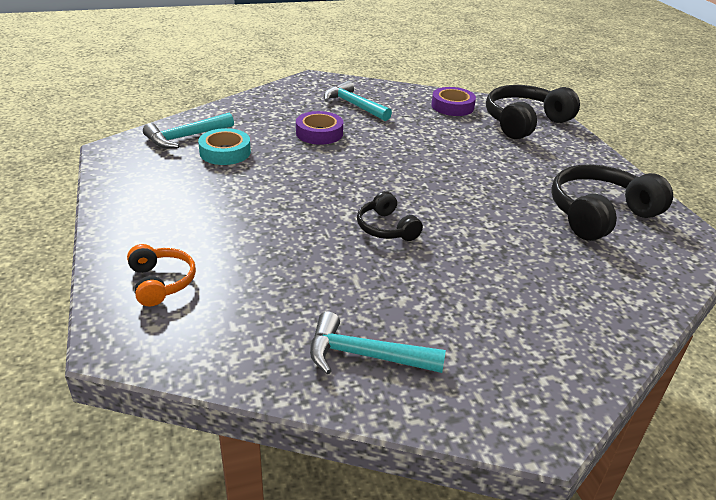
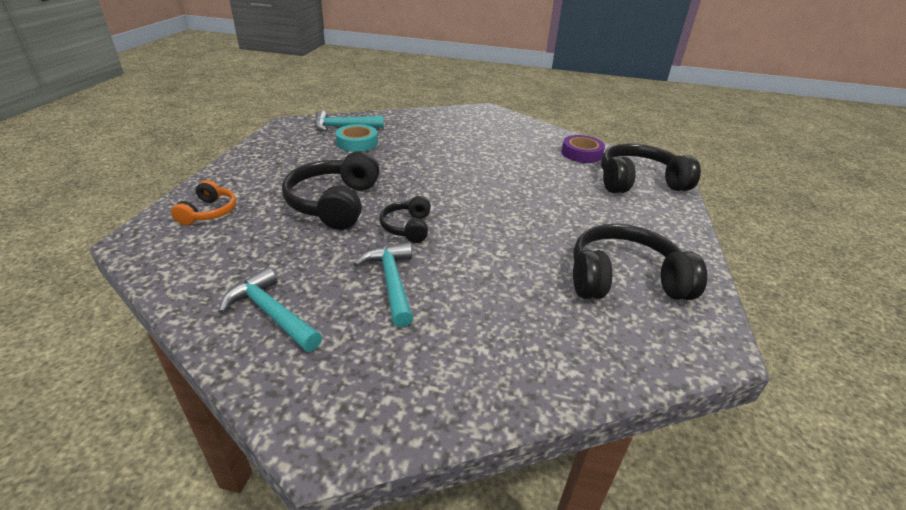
camera: 30 degrees right, 0 degrees up
purple tape [296,111,343,145] -> none
turquoise hammer [324,81,392,121] -> turquoise hammer moved to [354,242,413,327]
none -> black headphones [282,151,380,230]

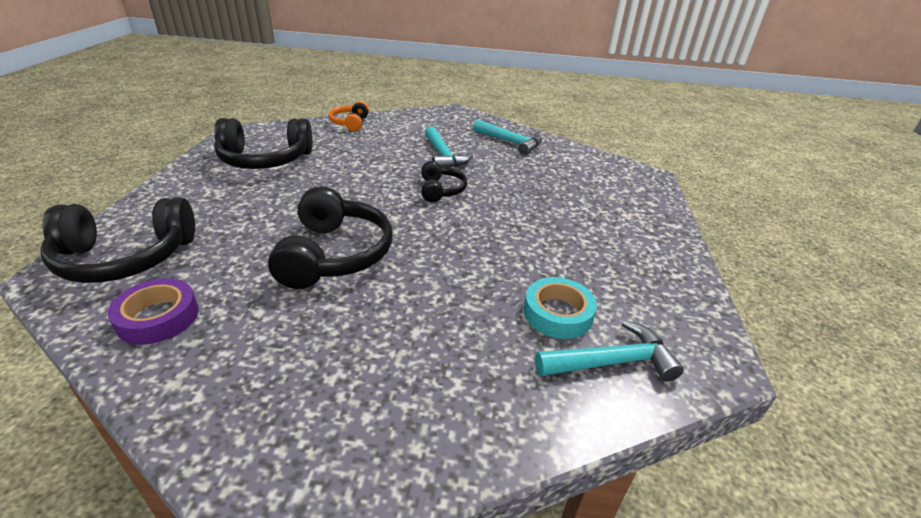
camera: 175 degrees right, 0 degrees up
orange headphones [171,180,236,225] -> orange headphones moved to [328,101,369,131]
black headphones [282,151,380,230] -> black headphones moved to [268,186,392,289]

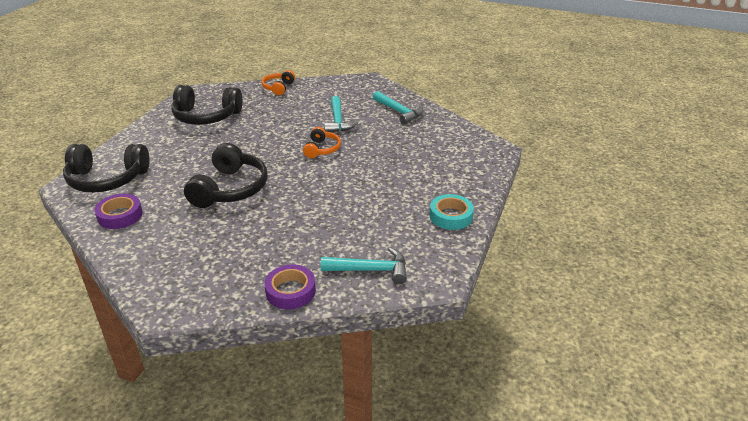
camera: 15 degrees right, 0 degrees up
black headphones [421,161,467,202] -> orange headphones [303,127,341,158]
turquoise tape [524,277,597,339] -> turquoise tape moved to [430,194,474,230]
none -> purple tape [264,265,316,309]

